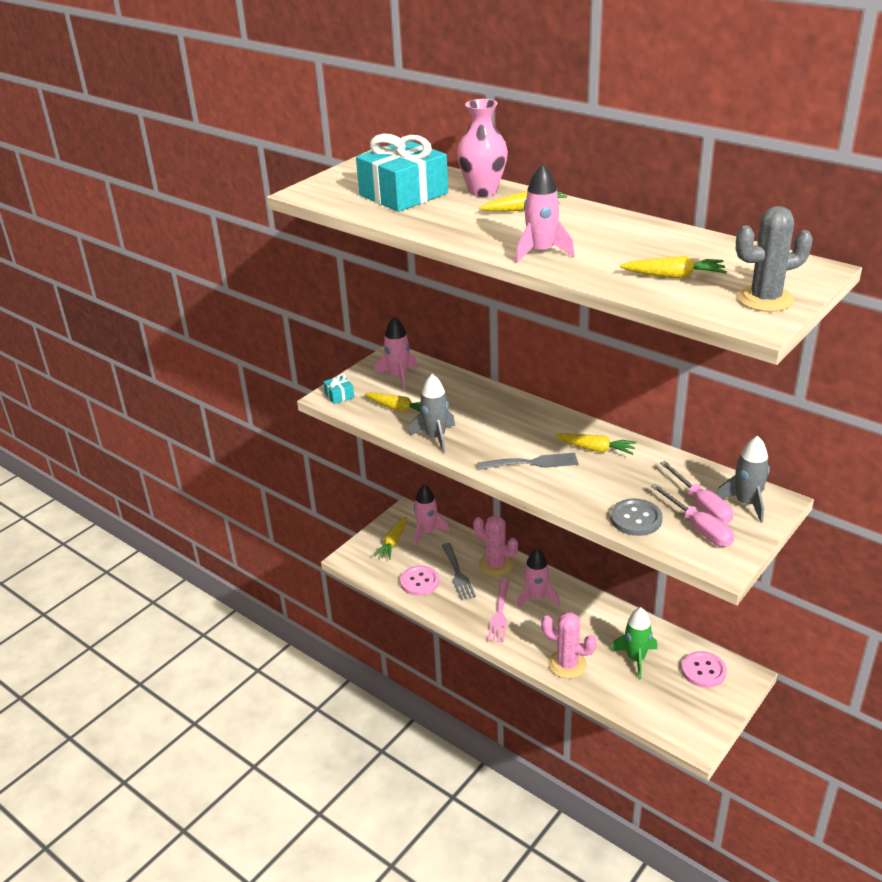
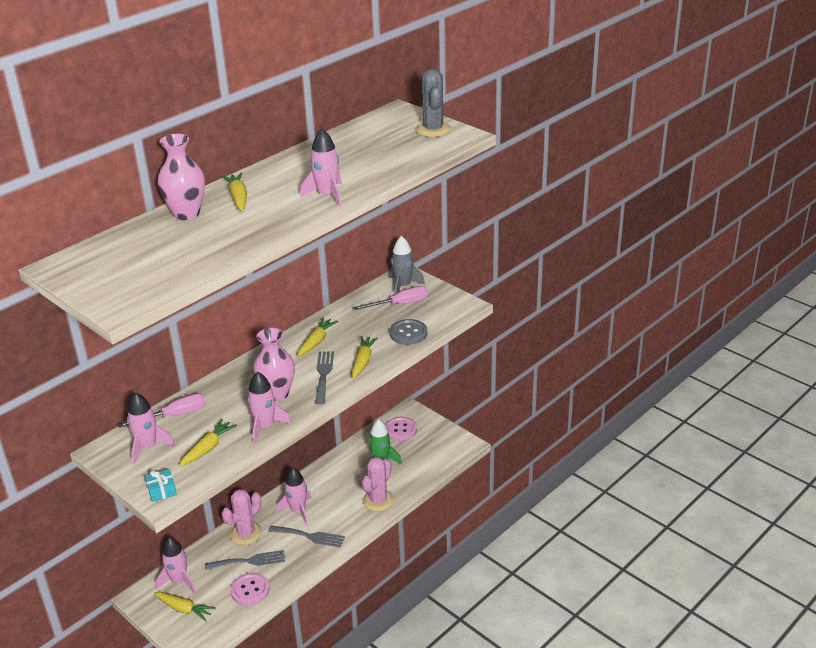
camera: 85 degrees left, 0 degrees up
turquoise gift [356,134,448,212] -> none
grey rocket [409,374,455,453] -> pink rocket [247,372,291,443]
pink fork [487,579,510,643] -> grey fork [268,525,345,548]
yellow carrot [620,256,727,278] -> yellow carrot moved to [352,336,378,379]
pink screwdriver [651,484,734,547] -> pink screwdriver moved to [118,393,206,428]
none -> pink vase [253,328,295,401]

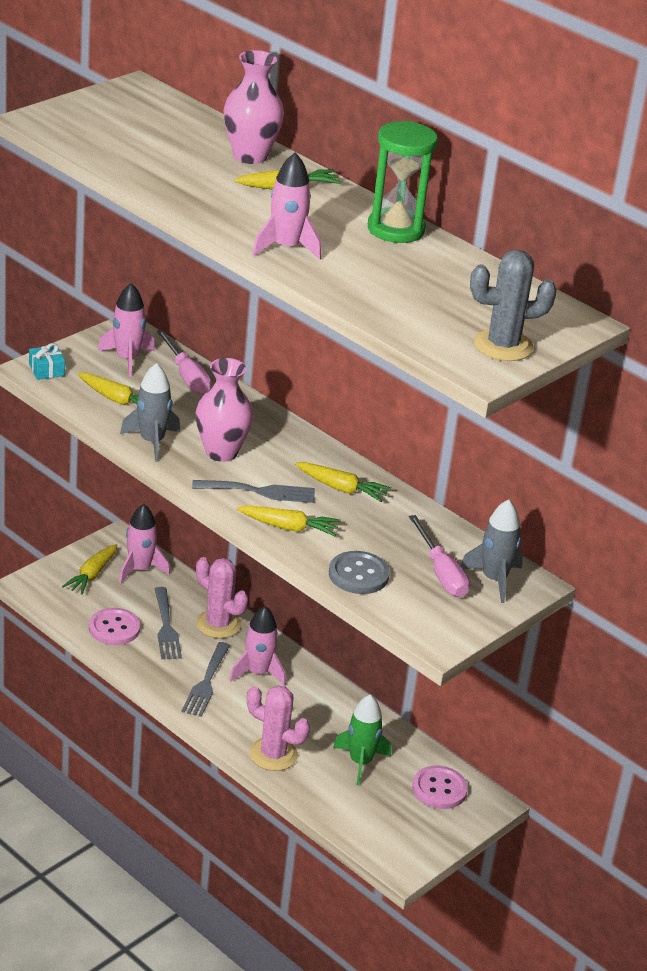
camera: 85 degrees right, 0 degrees up
pink rocket [247,372,291,443] -> grey rocket [120,363,180,462]
none -> green hourglass [368,121,438,243]

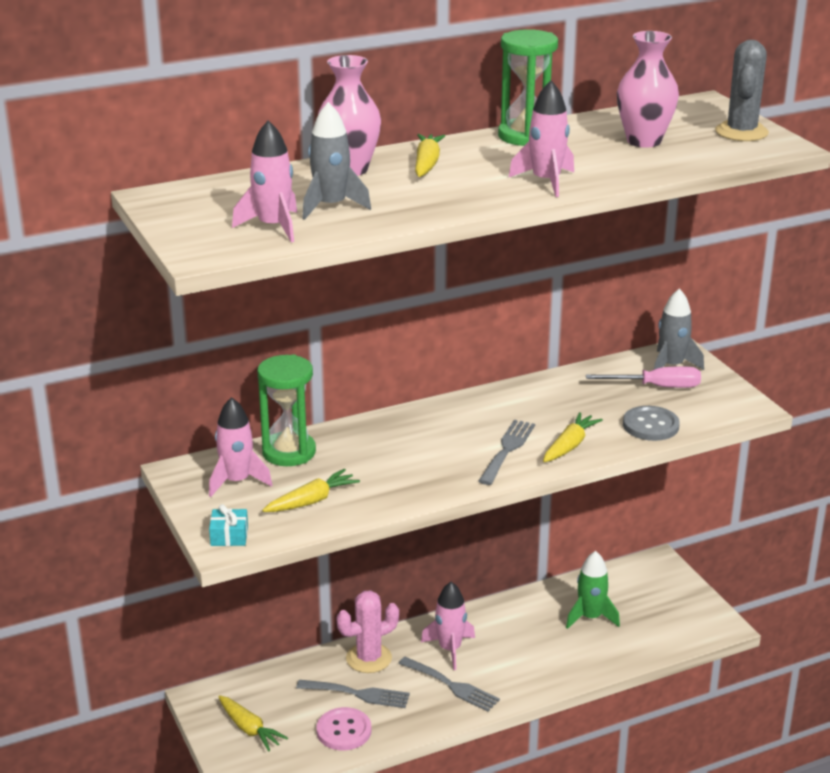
camera: 65 degrees left, 5 degrees down
pink rocket [119,504,170,583] -> pink rocket moved to [232,120,297,242]
grey rocket [120,363,180,462] -> grey rocket moved to [302,102,371,220]
pink screwdriver [156,330,211,394] -> green hourglass [257,355,316,466]
pink vase [196,358,253,462] -> pink vase moved to [617,31,679,148]
pink cactus [247,685,310,771] -> none
yellow carrot [295,462,391,502] -> none
pink button [412,765,468,809] -> none

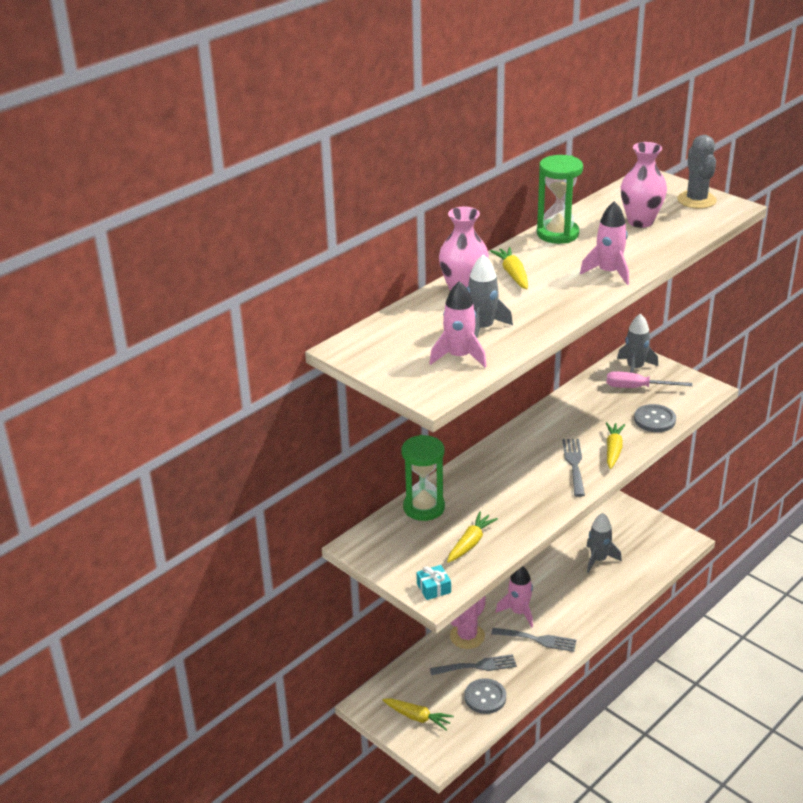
camera: 20 degrees left, 5 degrees up
pink rocket [209,397,272,497] -> none
pink button [316,707,371,750] -> grey button [465,678,506,714]
green rocket [566,551,620,629] -> grey rocket [587,513,622,573]
pink screwdriver [586,366,701,388] -> pink screwdriver turned 150 degrees counterclockwise [607,371,693,388]

